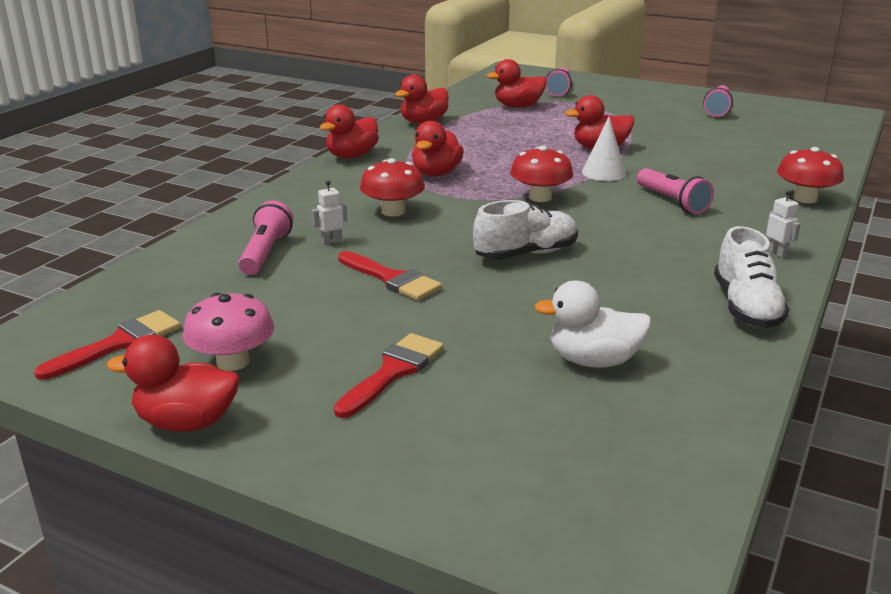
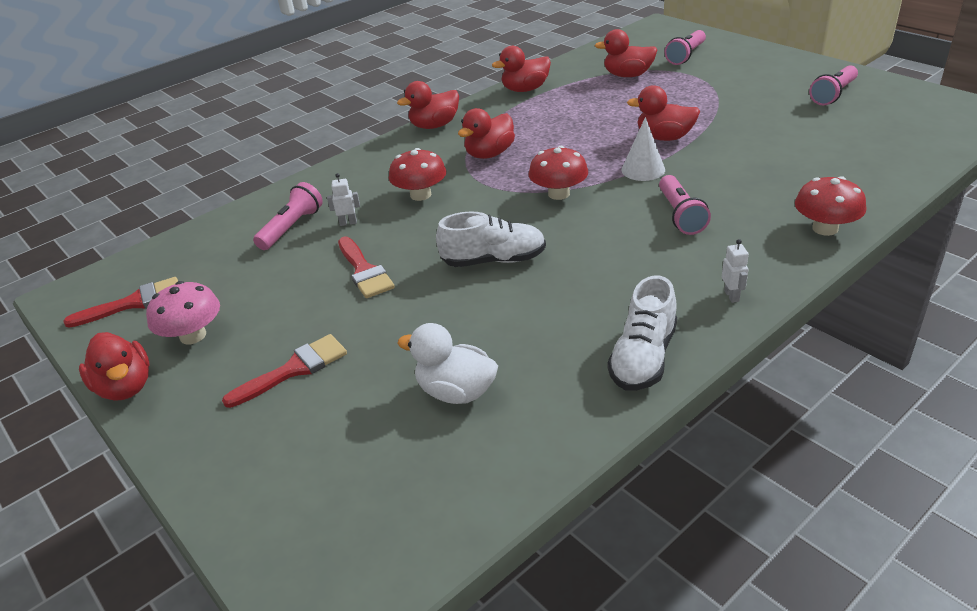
camera: 25 degrees right, 10 degrees up
red duck [107,335,239,432] -> red duck turned 150 degrees counterclockwise [79,332,150,401]

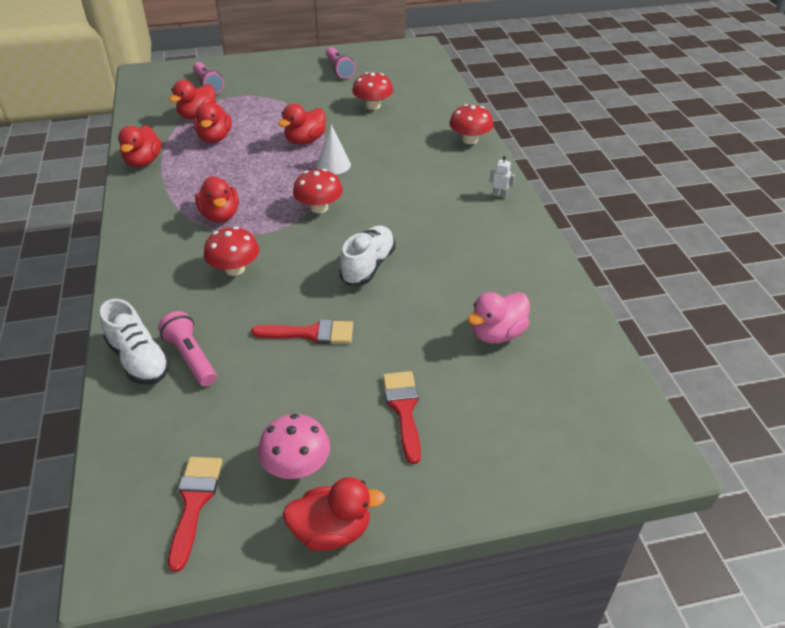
camera: 65 degrees left, 5 degrees up
white robot [327,173,360,226] -> none
red duck [397,81,459,129] -> red duck moved to [194,103,232,143]
white duck [397,323,498,404] -> pink duck [468,292,530,344]
white shoe [608,276,677,390] -> white shoe moved to [100,299,170,385]
pink flashlight [659,175,711,235] -> none
none -> red mushroom [352,72,393,110]

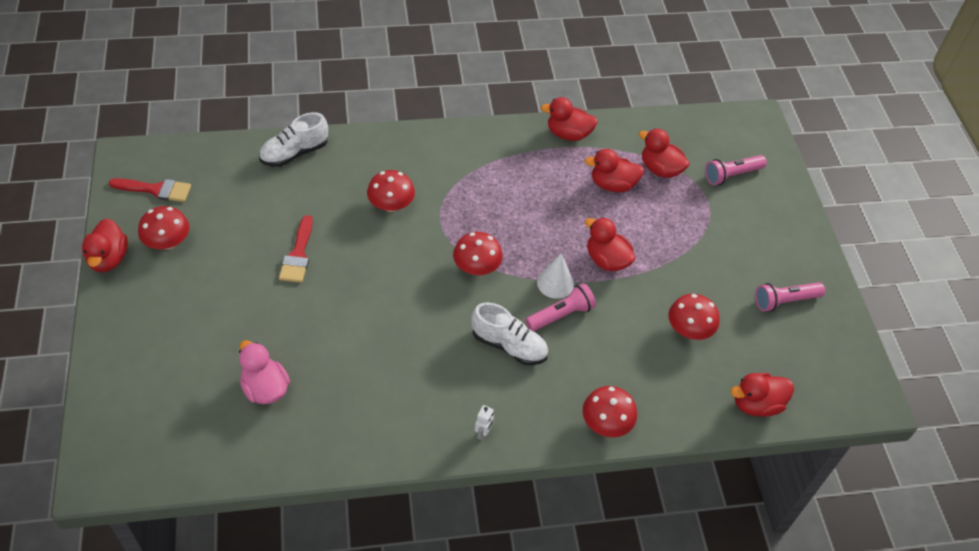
camera: 90 degrees right, 10 degrees up
pink flashlight [158,311,217,387] -> pink flashlight moved to [526,283,596,331]
red duck [195,176,239,222] -> red duck moved to [731,373,794,417]
pink mushroom [258,414,330,479] -> red mushroom [138,206,190,250]
white shoe [339,225,396,286] -> white shoe moved to [471,302,548,365]
red brush [383,371,421,464] -> none

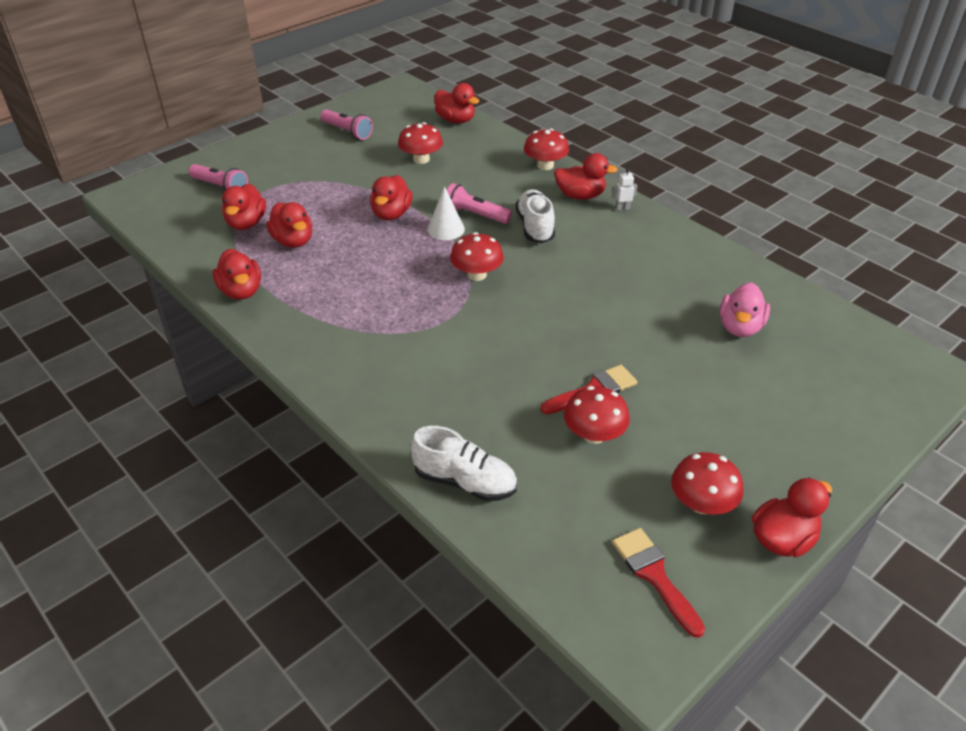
camera: 120 degrees left, 10 degrees down
red mushroom [367,170,415,212] -> red mushroom moved to [564,386,630,444]
none -> red duck [554,153,618,200]

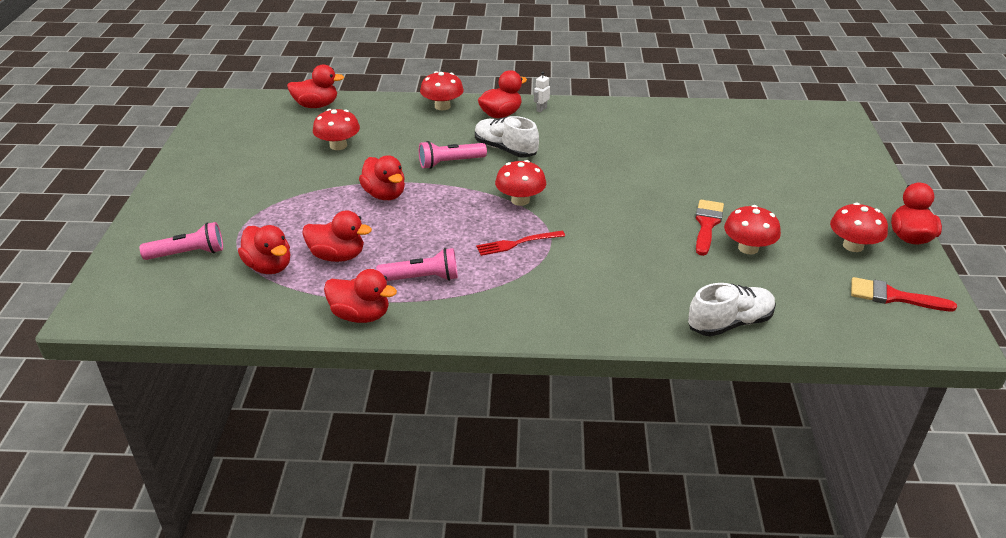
camera: 45 degrees left, 5 degrees down
pink flashlight [320,109,373,140] -> pink flashlight moved to [376,248,458,281]
white cone [427,186,465,240] -> none
pink duck [720,283,770,337] -> none
none -> red fork [476,231,565,256]

